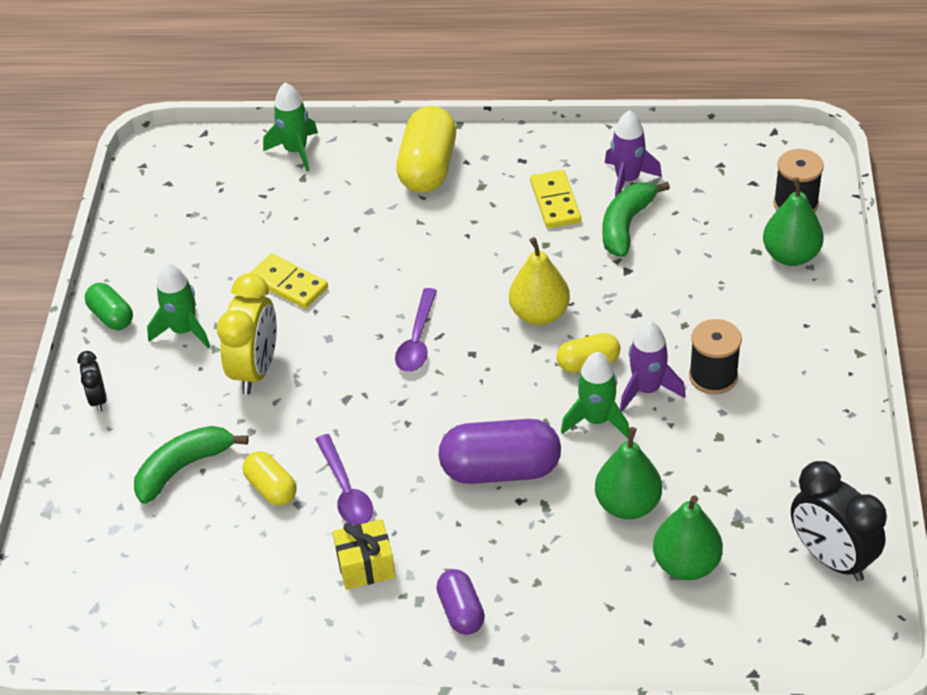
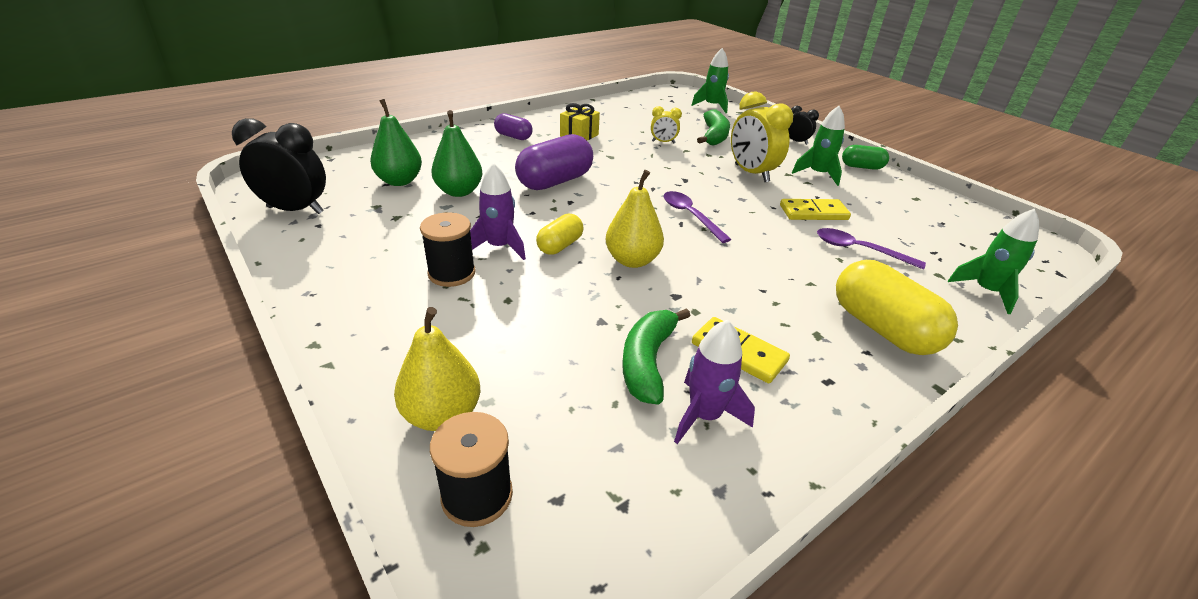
camera: 135 degrees right, 10 degrees down
yellow capsule [243,451,297,506] -> yellow clock [651,106,682,144]
purple spoon [315,434,373,525] -> purple spoon moved to [817,228,926,270]
green rocket [561,352,629,438] -> green rocket moved to [691,48,729,113]
green banana [603,182,670,257] -> green banana turned 150 degrees counterclockwise [622,308,690,405]
green pear [763,177,824,266] -> yellow pear [394,307,480,431]

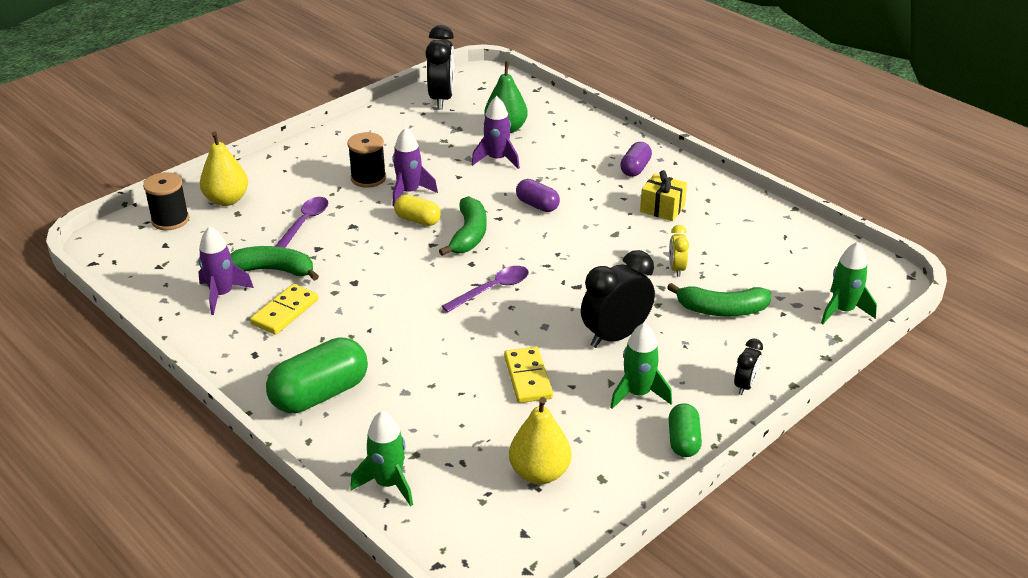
camera: 85 degrees right, 0 degrees up
green pear [431,110,482,197] -> purple rocket [471,96,520,169]
purple capsule [515,134,593,190] -> purple capsule [516,179,560,212], size x0.56
yellow pear [606,170,664,268] -> yellow pear moved to [509,397,571,484]
yellow clock [731,91,793,182] -> black clock [581,250,655,348]
purple spoon [817,228,926,270] -> purple spoon moved to [276,197,328,248]
yellow capsule [836,260,958,355] -> green capsule [266,337,368,413]
none -> green banana [439,197,487,256]

